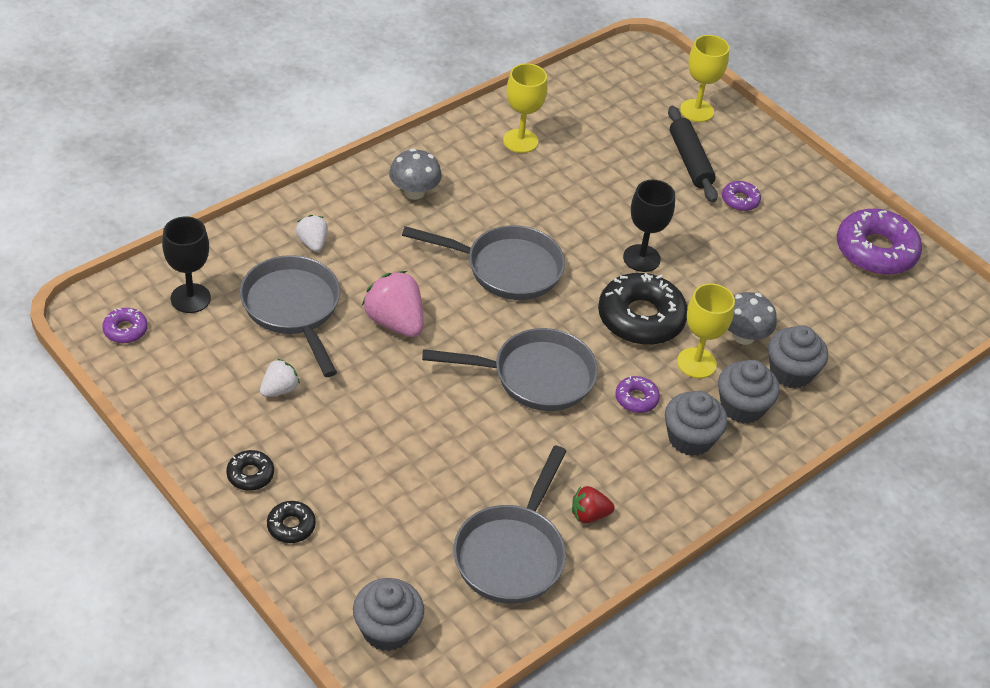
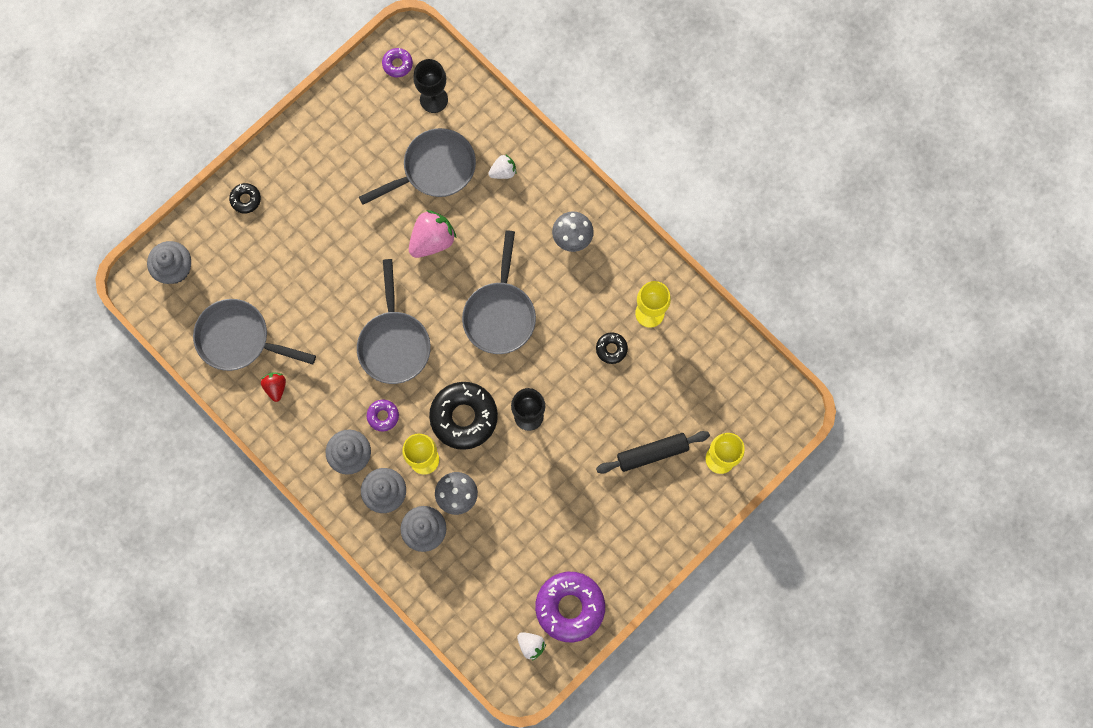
camera: 90 degrees right, 30 degrees up
black donut [226,450,274,491] -> black donut moved to [596,332,628,364]
white strawberry [260,359,300,397] -> white strawberry moved to [517,632,546,660]
purple donut [722,181,761,211] -> none

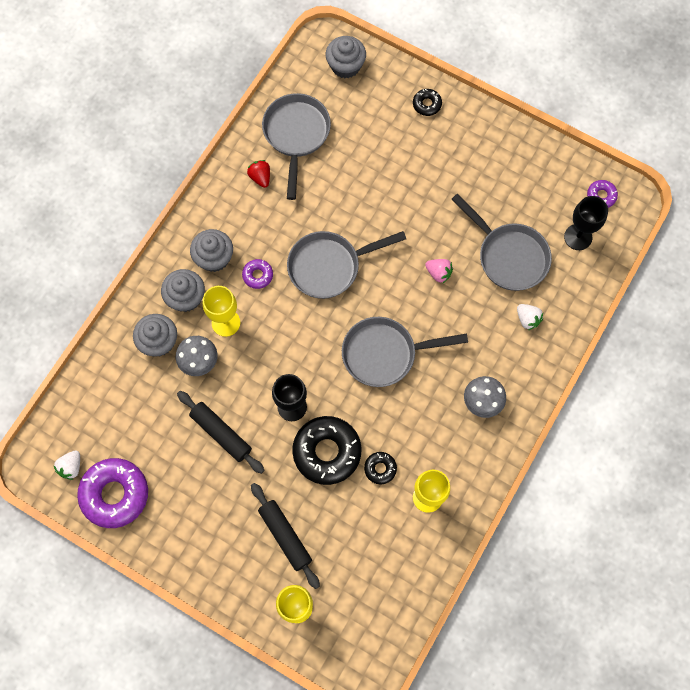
camera: 75 degrees right, 5 degrees down
red strawberry [261,372,286,402] -> red strawberry turned 90 degrees counterclockwise [247,160,270,188]
pink strawberry [409,210,456,258] -> pink strawberry [425,259,453,283], size x0.57
black donut [429,382,498,450] -> black donut moved to [292,416,361,485]
none -> black rolling pin [177,391,264,474]

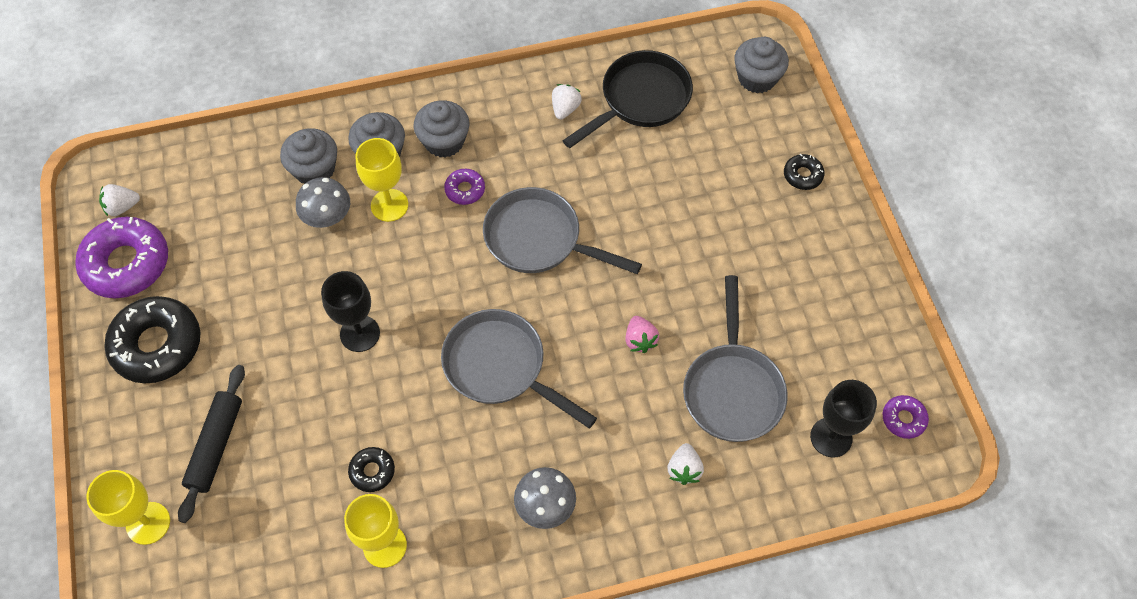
camera: 45 degrees right, 10 degrees down
black rolling pin [177,391,264,474] -> none
red strawberry [247,160,270,188] -> white strawberry [552,84,582,120]
grey pan [262,93,331,200] -> black pan [562,50,693,148]
black donut [292,416,361,485] -> black donut moved to [104,296,200,383]

